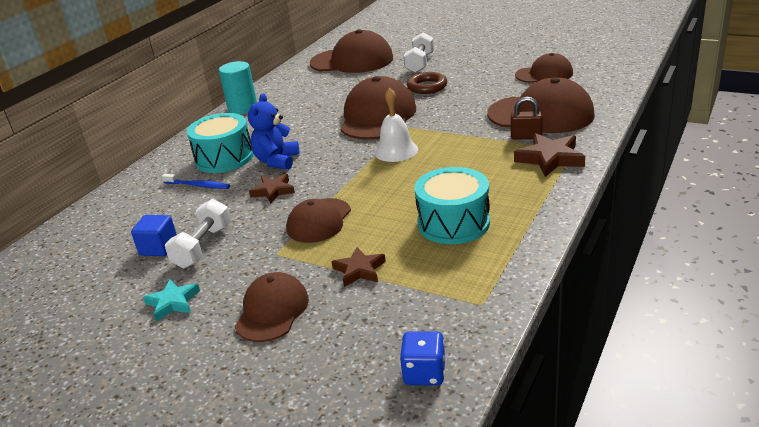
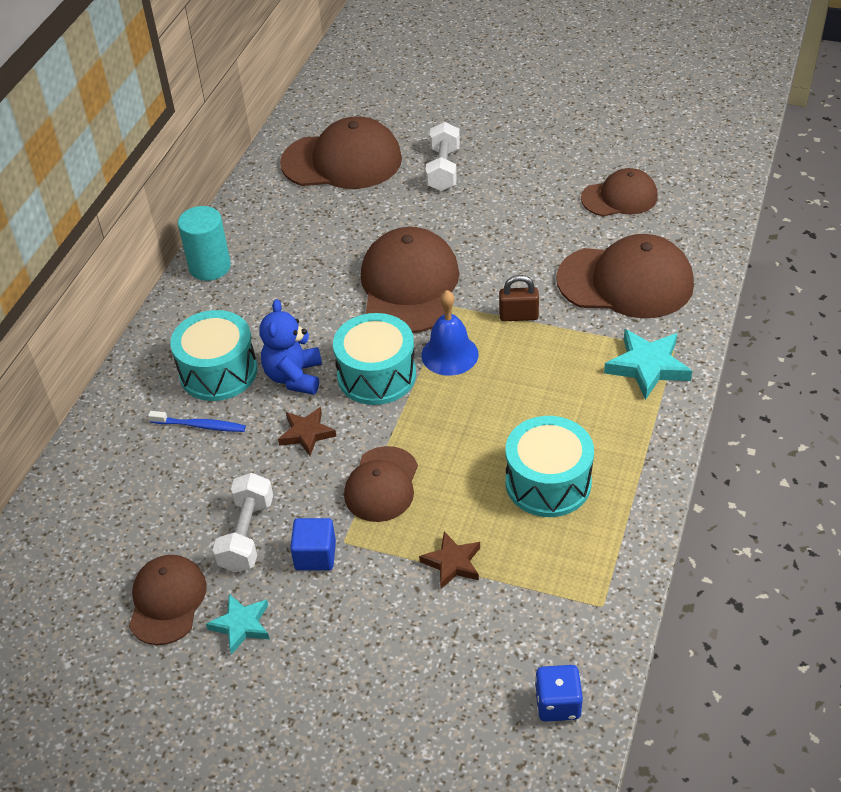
camera: 10 degrees left, 15 degrees up
blue cube [131,215,177,256] -> blue cube moved to [290,518,336,571]
brown cap [235,272,309,342] -> brown cap moved to [129,555,207,645]
white bell [374,88,418,162] -> blue bell [421,290,478,376]
brown ring [407,72,447,94] -> none
brown padlock [511,97,543,140] -> brown padlock moved to [499,275,539,321]
brown star [514,133,585,177] -> turquoise star [604,329,692,400]
none -> turquoise drum [333,313,416,405]

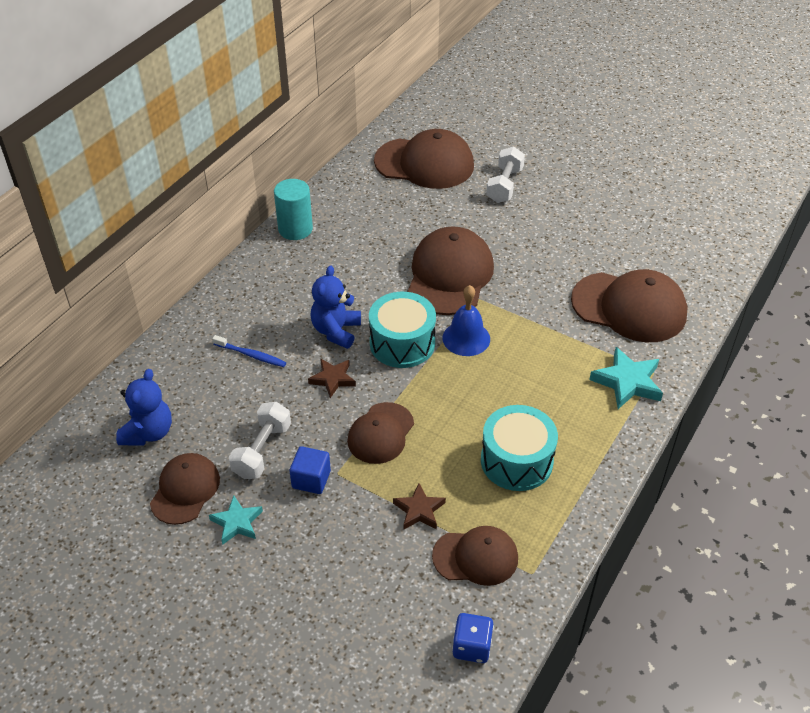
camera: 10 degrees right, 0 degrees up
turquoise drum [170,310,257,401] -> none
brown padlock [499,275,539,321] -> none
brown cap [581,168,658,216] -> brown cap moved to [432,526,518,586]
none -> blue teddy bear [116,369,172,446]

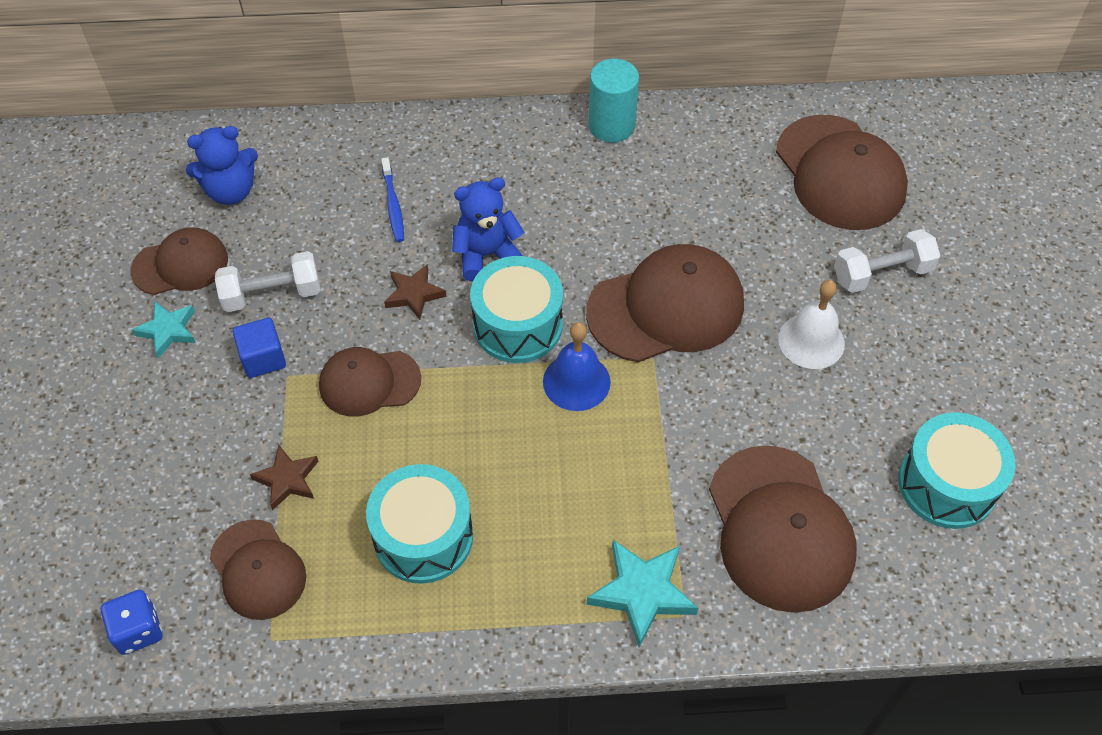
camera: 55 degrees right, 10 degrees up
none -> white bell [778,280,845,369]
none -> turquoise drum [898,412,1016,529]

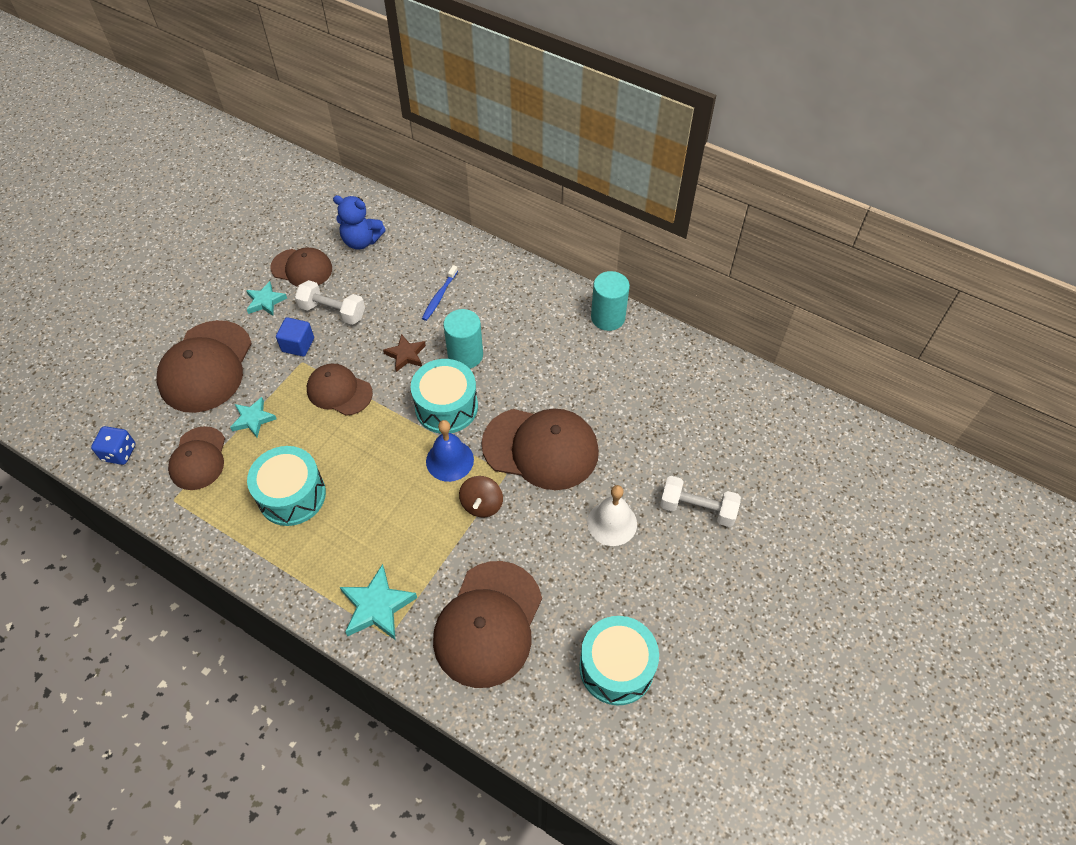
camera: 35 degrees right, 0 degrees up
brown star [250,444,318,511] -> turquoise star [230,397,277,438]
blue teddy bear [452,177,524,281] -> turquoise cylinder [443,309,483,369]
brown cap [776,115,908,230] -> brown cap moved to [156,320,252,413]
none -> brown spinning top [459,476,503,518]

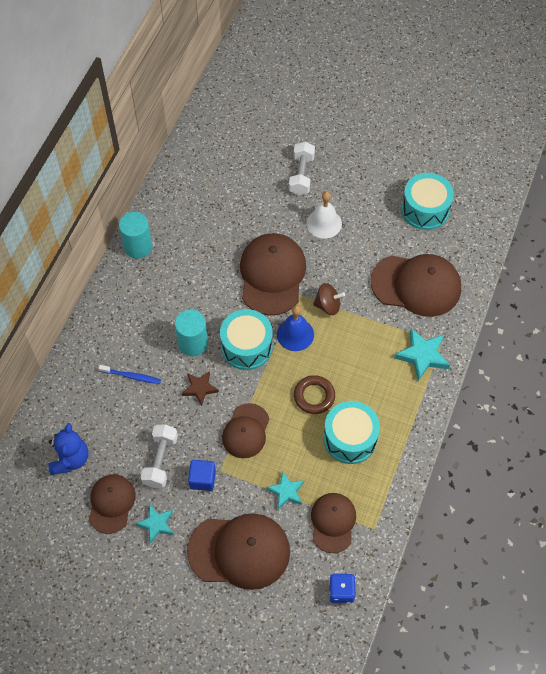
camera: 100 degrees left, 5 degrees up
brown cap [168,426,225,490] -> brown cap turned 75 degrees counterclockwise [311,493,356,553]
none -> brown ring [294,375,335,414]

